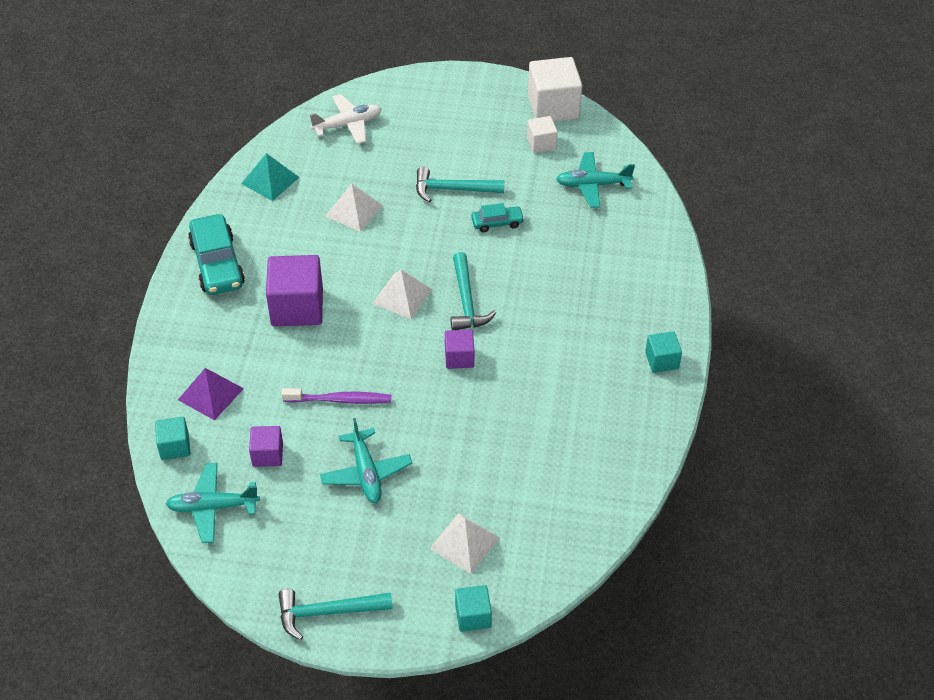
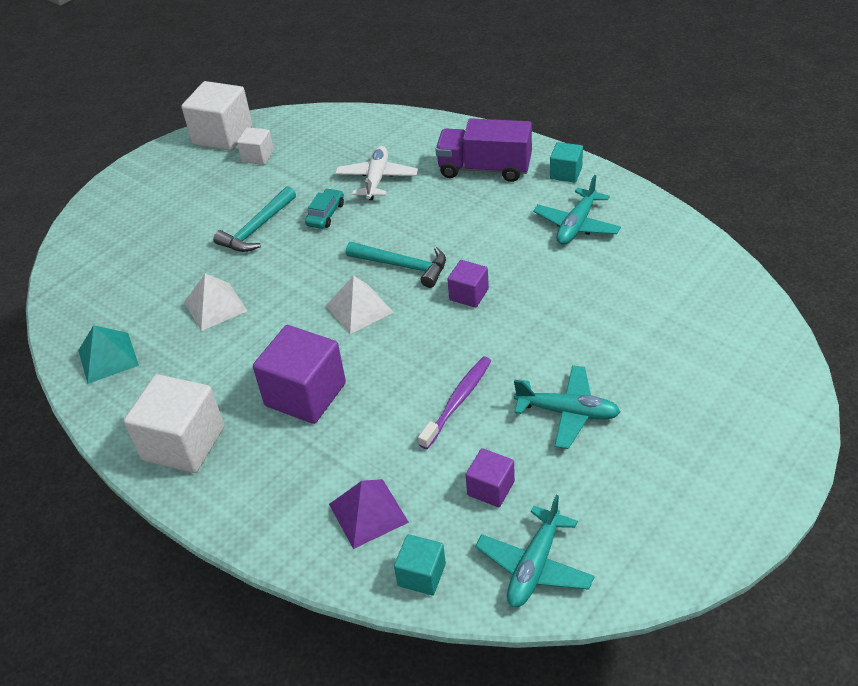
camera: 55 degrees left, 5 degrees down
turquoise car [188,214,245,295] -> white cube [124,374,224,473]
turquoise hammer [278,589,393,640] -> none
white plane [309,94,381,144] -> white plane moved to [335,146,418,200]
white pyramid [429,513,500,574] -> none
turquoise cube [455,585,492,632] -> none
turquoise plane [556,152,635,208] -> turquoise plane moved to [533,175,621,245]
none -> purple truck [435,118,532,182]

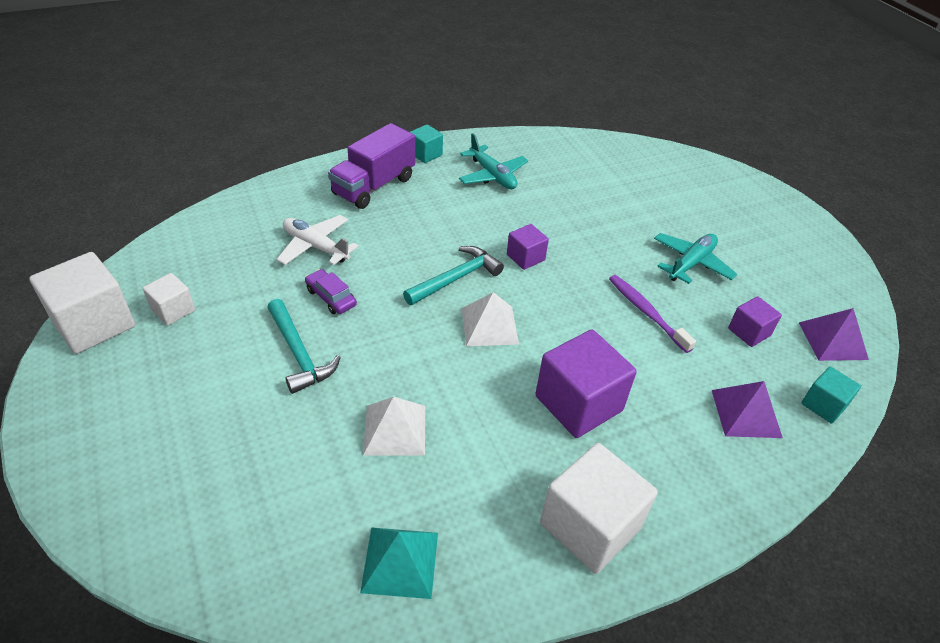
camera: 70 degrees left, 0 degrees up
turquoise car [305,188,344,229] -> purple car [305,269,357,314]
turquoise plane [475,495,595,607] -> purple pyramid [799,308,869,361]

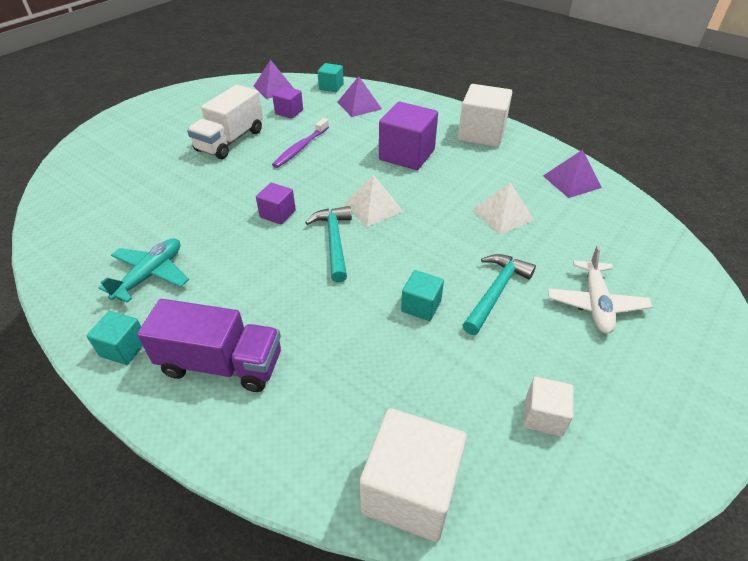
camera: 115 degrees left, 0 degrees up
white cube [29,252,135,354] -> white cube moved to [360,408,467,542]
white plane [277,215,359,265] -> white plane moved to [548,245,652,334]
purple car [305,269,357,314] -> turquoise cube [401,270,444,321]
turquoise pyramid [360,527,438,599] -> purple pyramid [543,149,602,198]
turquoise hammer [403,246,504,305] -> turquoise hammer turned 60 degrees clockwise [305,206,352,283]
turquoise plane [654,233,737,284] -> white truck [187,85,263,159]

